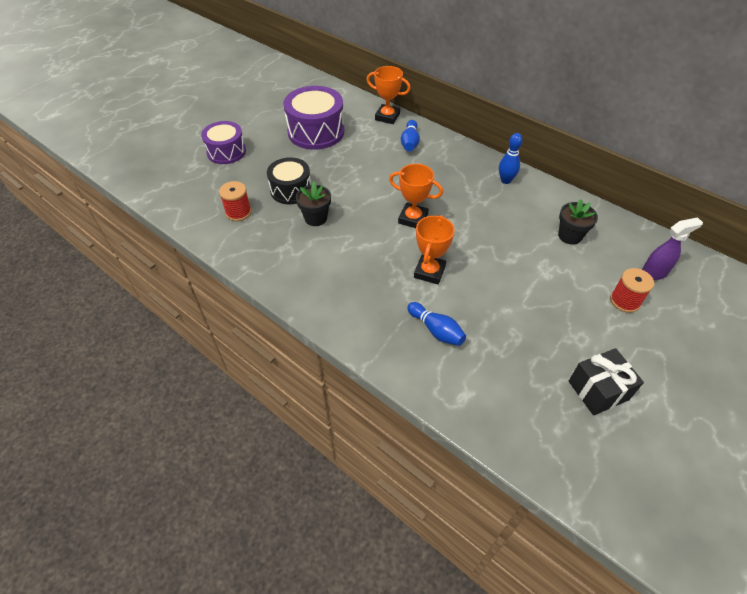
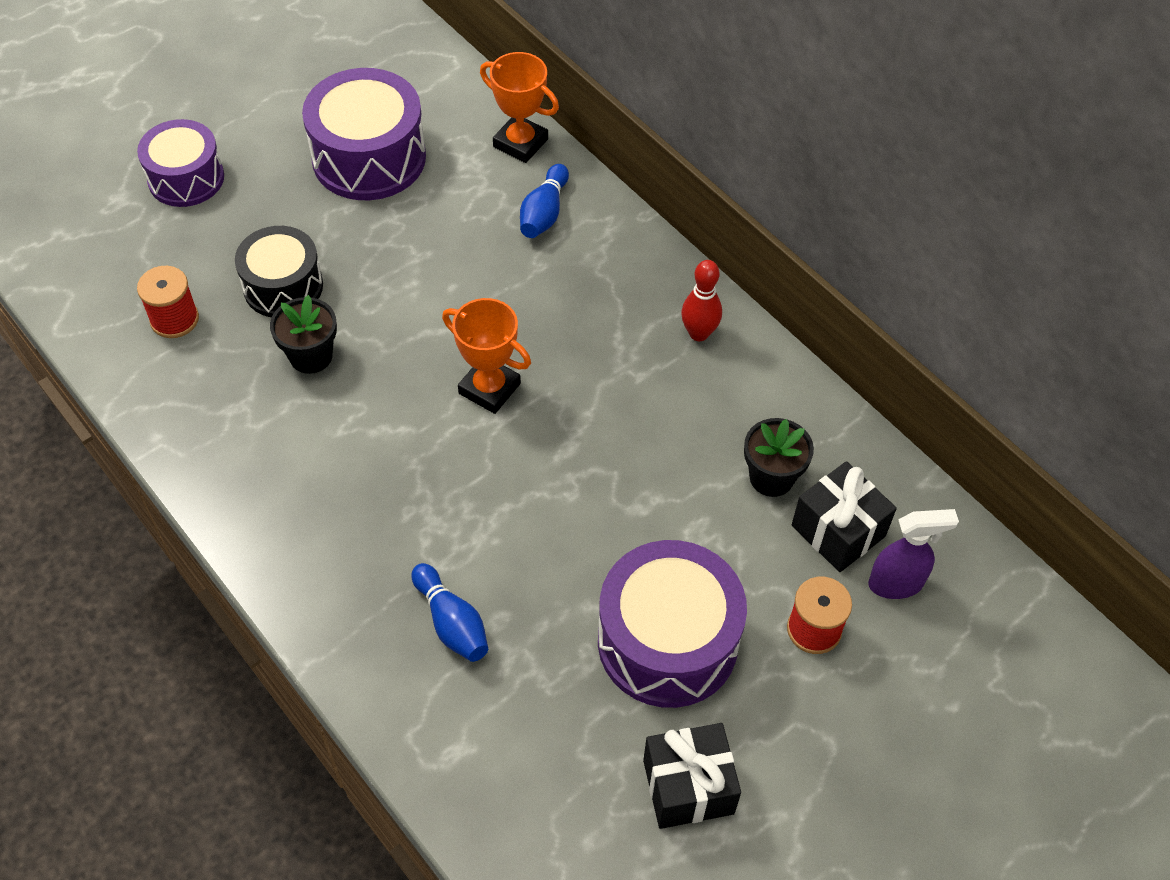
camera: 10 degrees right, 5 degrees up
orange trophy [414,215,455,284] -> none
blue bowling pin [499,133,523,184] -> red bowling pin [681,260,722,341]
none -> purple drum [598,540,747,708]
none -> black gift [792,461,897,572]

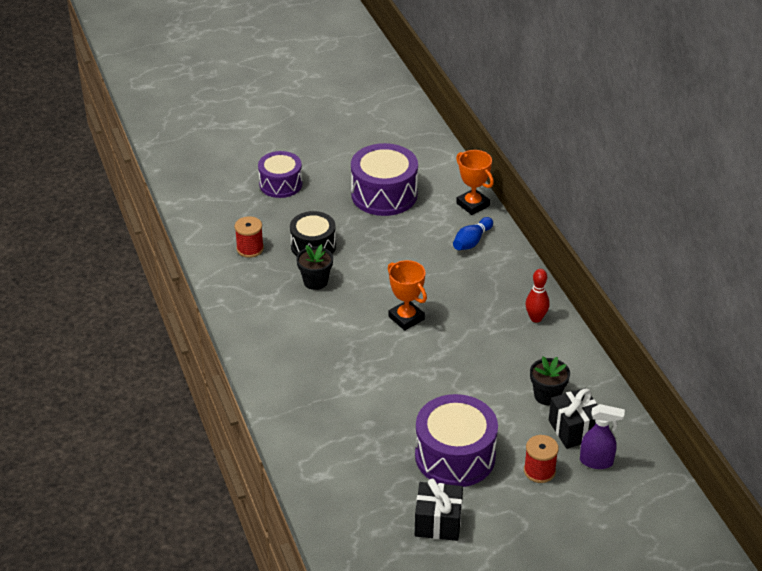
camera: 20 degrees right, 15 degrees down
blue bowling pin [411,563,488,662] -> none

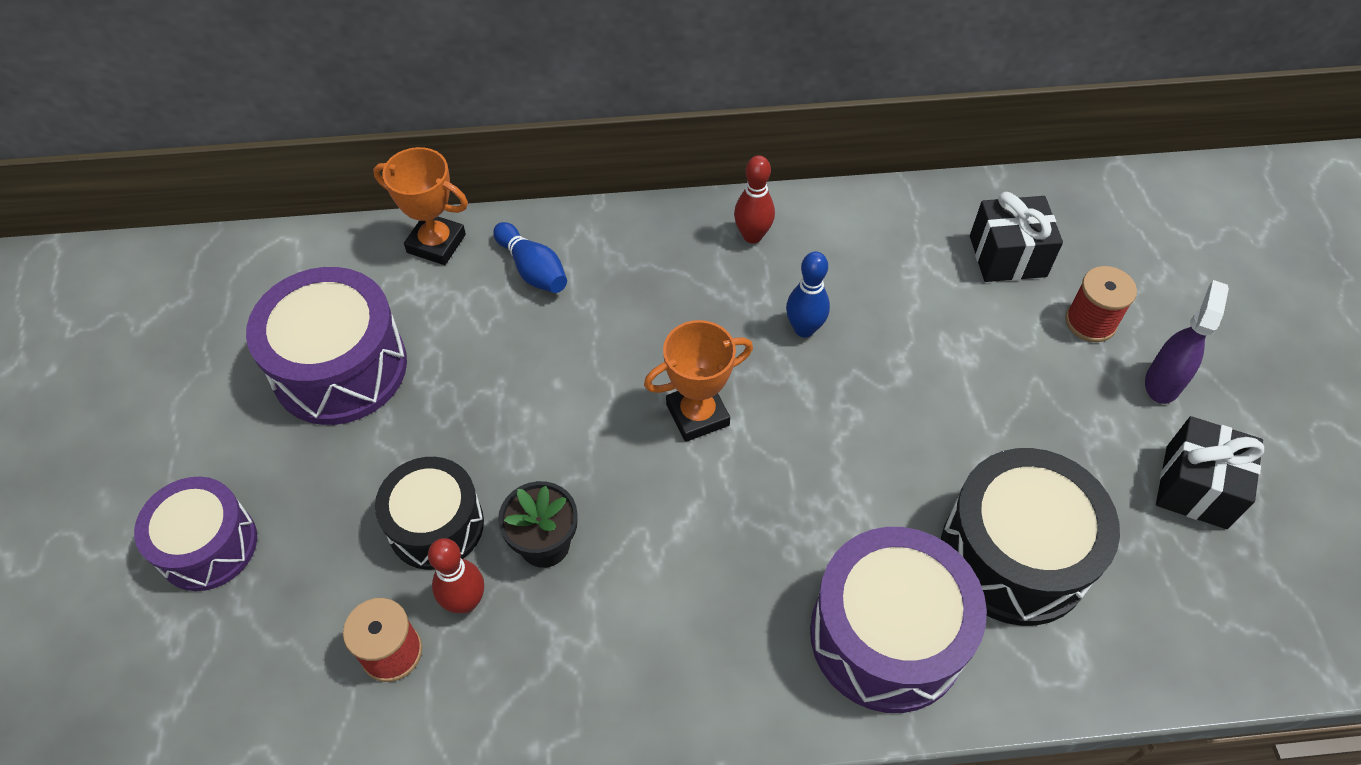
camera: 75 degrees left, 15 degrees up
purple drum [415,394,498,487] -> purple drum moved to [810,527,987,713]
orange trophy [456,150,494,215] -> orange trophy turned 45 degrees clockwise [373,147,468,265]
black flower pot [530,356,570,405] -> none
purple spray bottle [580,404,625,469] -> purple spray bottle moved to [1145,280,1229,404]
none -> red bowling pin [428,538,484,613]
none -> blue bowling pin [786,251,830,337]
none -> black drum [941,448,1120,626]

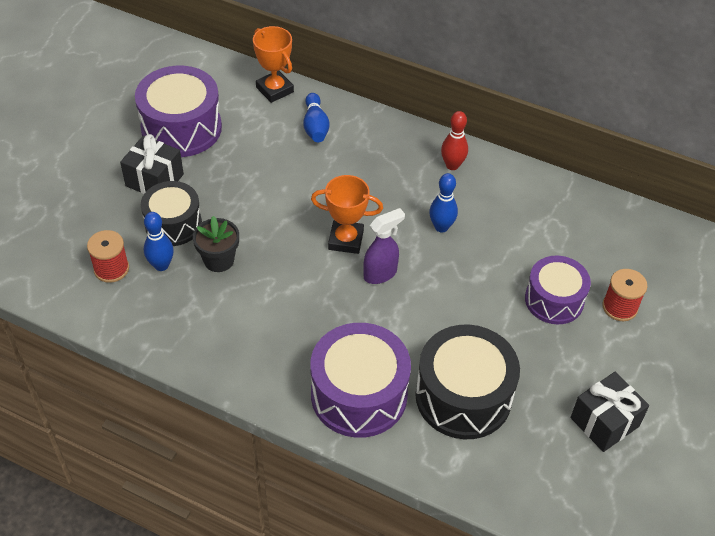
camera: 30 degrees right, 5 degrees down
purple drum [134,477,257,591] -> purple drum moved to [525,256,591,324]
red bowling pin [428,538,484,613] -> blue bowling pin [144,212,174,271]
black gift [970,192,1063,282] -> black gift moved to [120,134,184,194]
purple spray bottle [1145,280,1229,404] -> purple spray bottle moved to [363,208,405,284]

